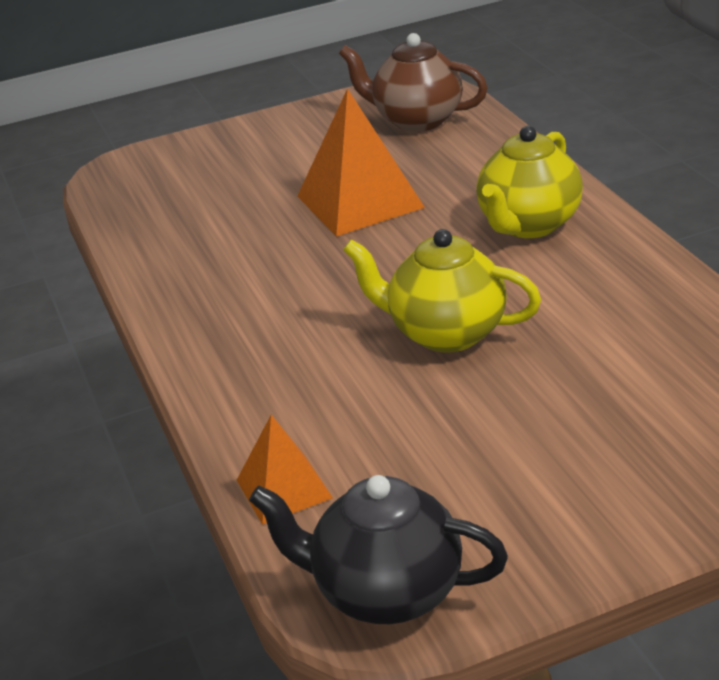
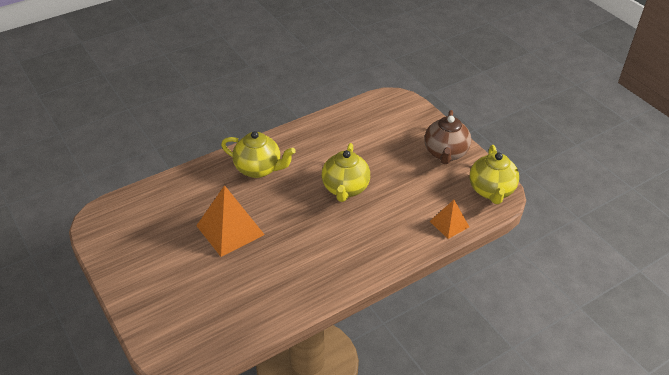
camera: 105 degrees left, 10 degrees up
black teapot [249,475,508,624] -> yellow teapot [470,145,519,204]
brown teapot [339,33,488,132] -> brown teapot moved to [424,110,471,164]

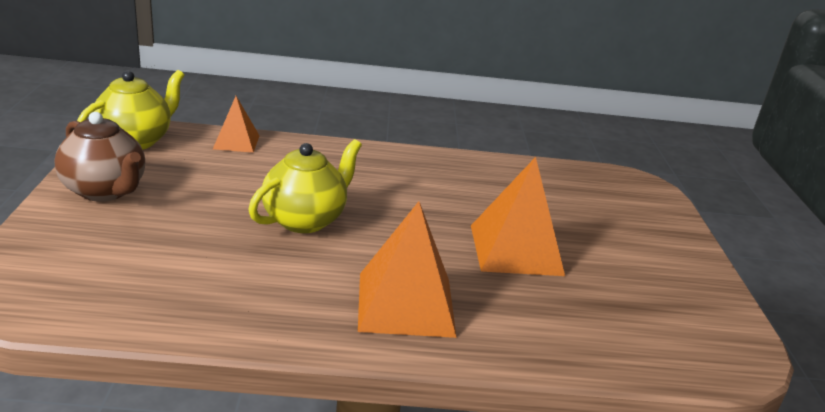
camera: 150 degrees left, 15 degrees down
yellow teapot [221,131,296,178] -> orange pyramid [358,201,457,338]
brown teapot [424,110,471,164] -> brown teapot turned 90 degrees clockwise [54,112,145,202]

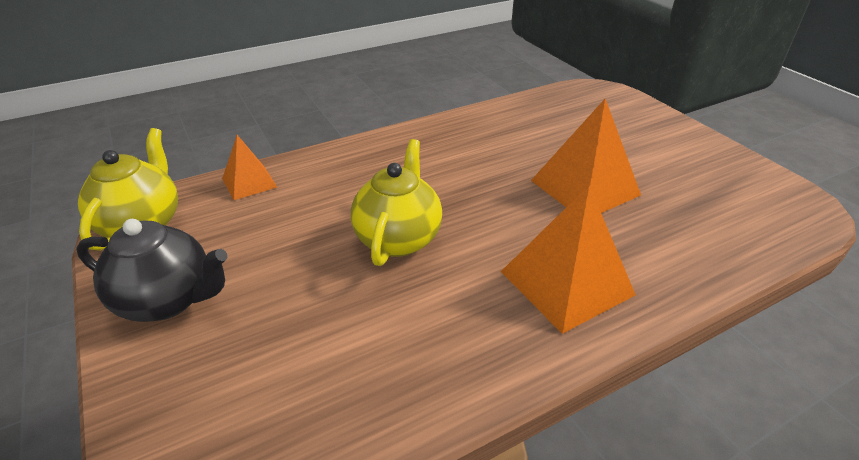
camera: 25 degrees left, 10 degrees up
brown teapot [54,112,145,202] -> black teapot [77,219,227,322]

